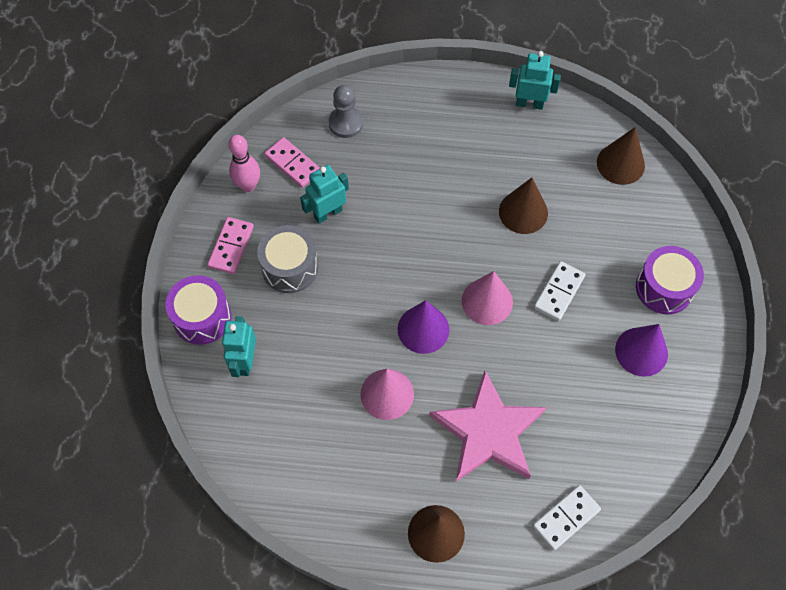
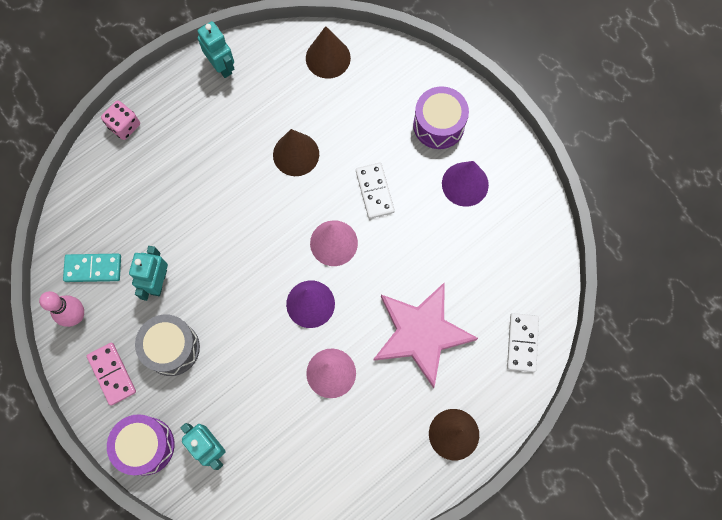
camera: 45 degrees left, 10 degrees up
pink domino [264,137,320,188] -> turquoise domino [63,254,121,282]
grey pawn [329,85,363,138] -> none
turquoise robot [509,51,561,110] -> turquoise robot turned 90 degrees clockwise [198,21,234,78]
none -> pink dice [101,101,140,140]

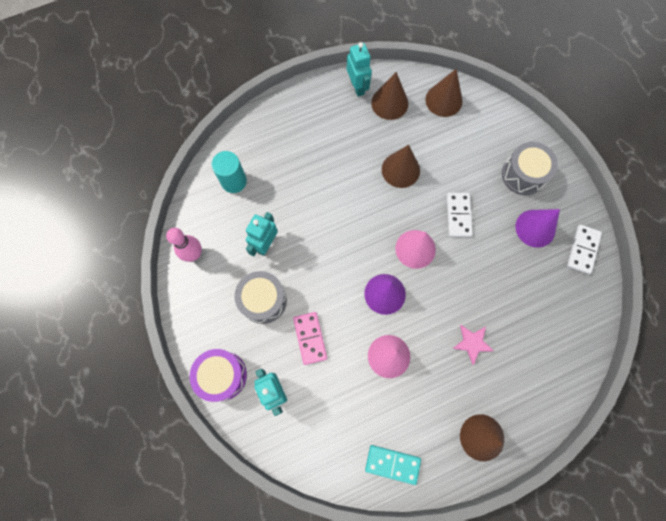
camera: 15 degrees right, 0 degrees up
turquoise domino [63,254,121,282] -> turquoise domino moved to [365,445,421,485]
pink domino [87,342,136,406] -> pink domino moved to [293,312,327,365]
pink dice [101,101,140,140] -> none
pink star [373,282,478,388] -> pink star [452,325,494,365], size x0.44
purple drum [413,86,469,149] -> grey drum [502,142,558,195]
white domino [507,313,539,372] -> white domino moved to [567,225,602,274]
none -> turquoise cylinder [212,151,247,193]
none -> brown cone [371,72,408,120]

